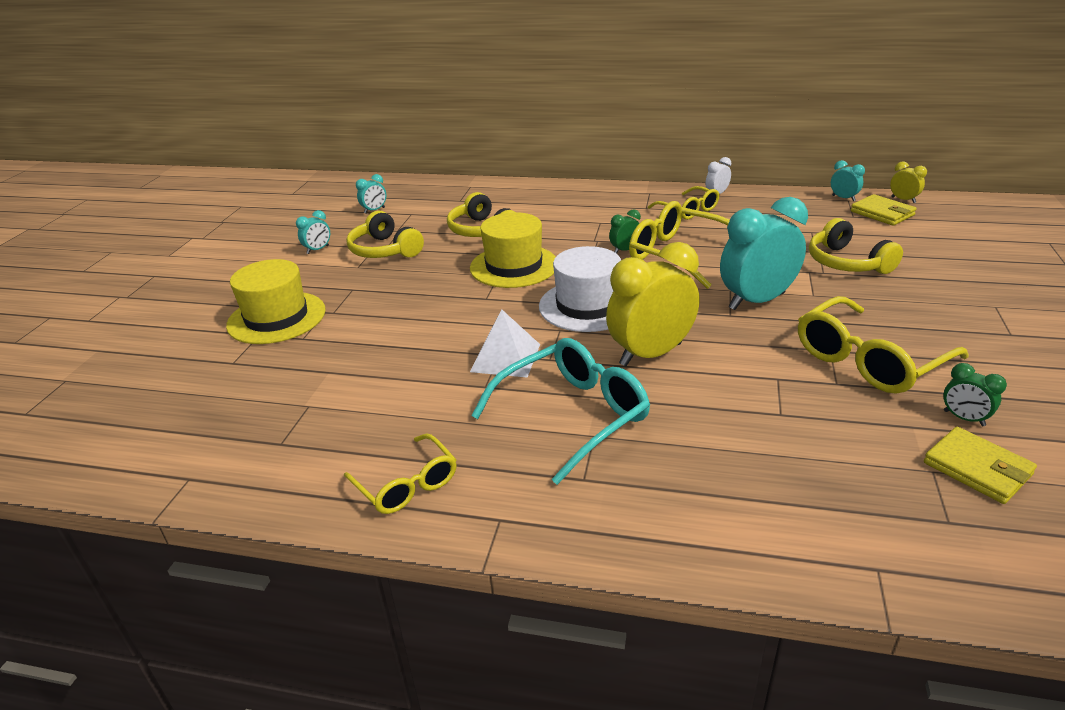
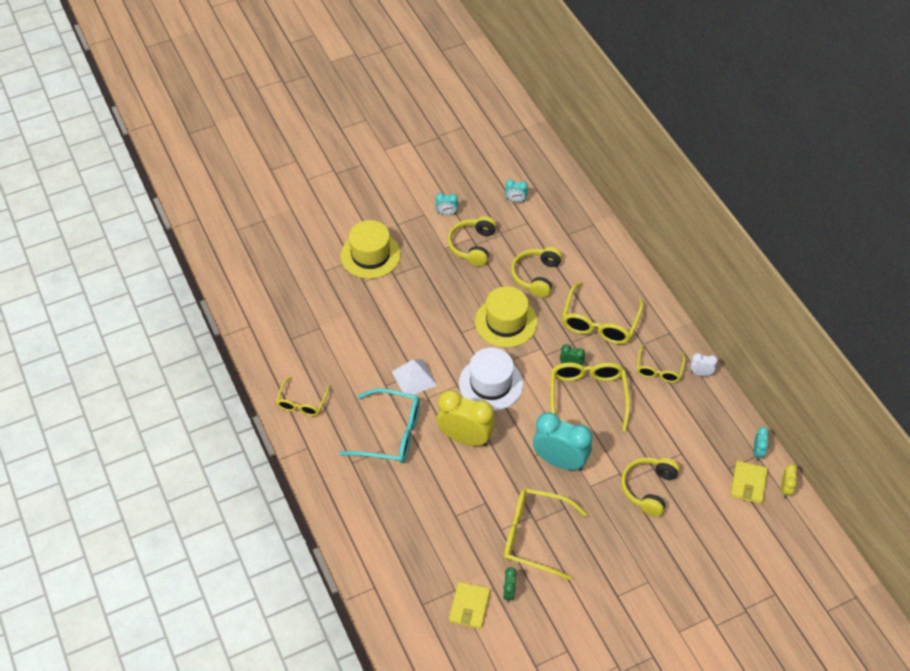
camera: 50 degrees right, 20 degrees up
none -> yellow glasses [562,282,644,344]

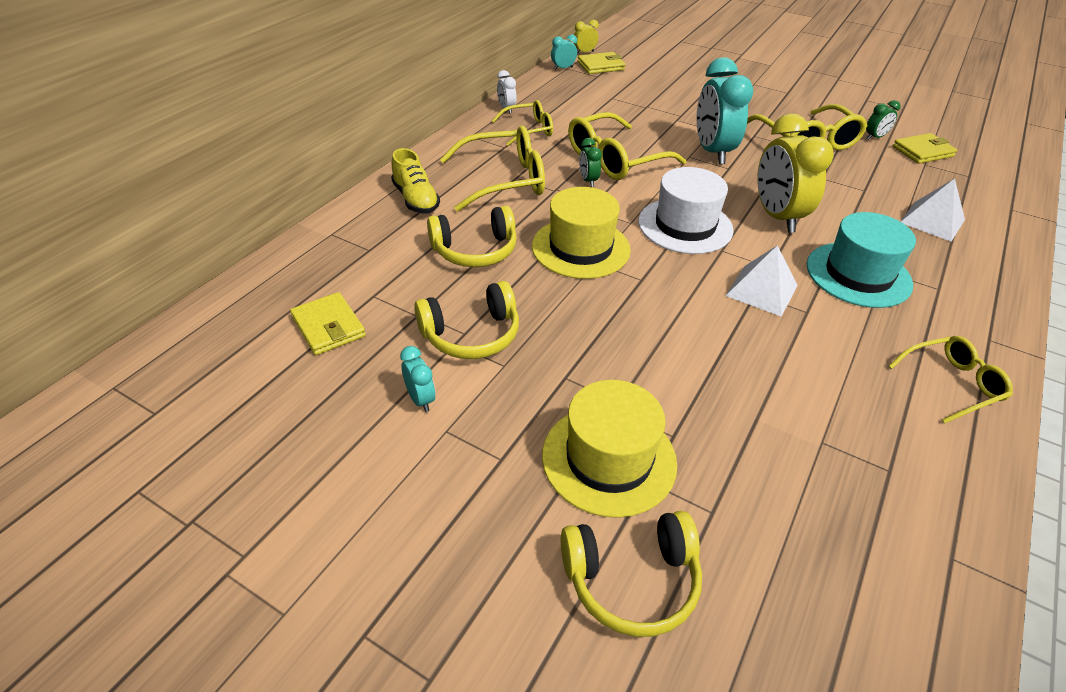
camera: 125 degrees left, 10 degrees down
turquoise glasses [339,388,420,463] -> turquoise hat [807,212,916,308]
turquoise clock [505,179,528,202] -> yellow wallet [290,292,366,355]
yellow headphones [621,458,680,517] -> yellow headphones moved to [561,511,702,637]
none -> yellow shoe [391,148,440,213]
none -> white pyramid [900,178,965,242]

